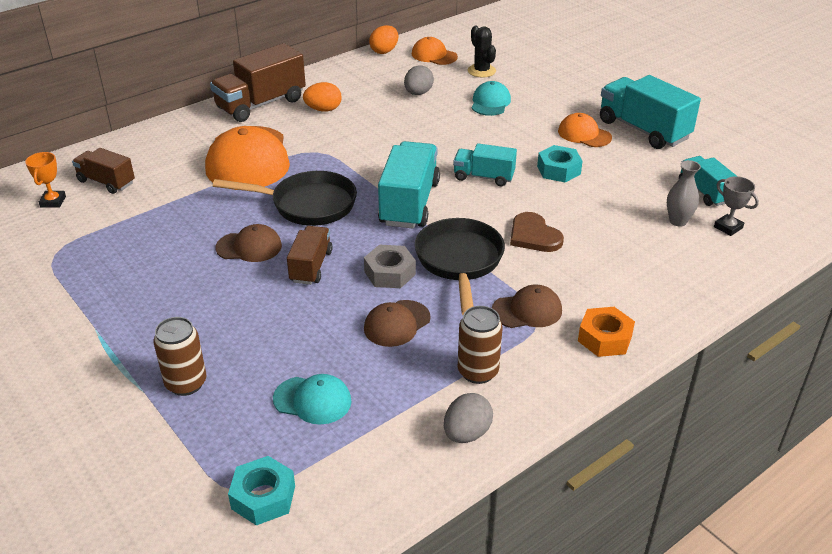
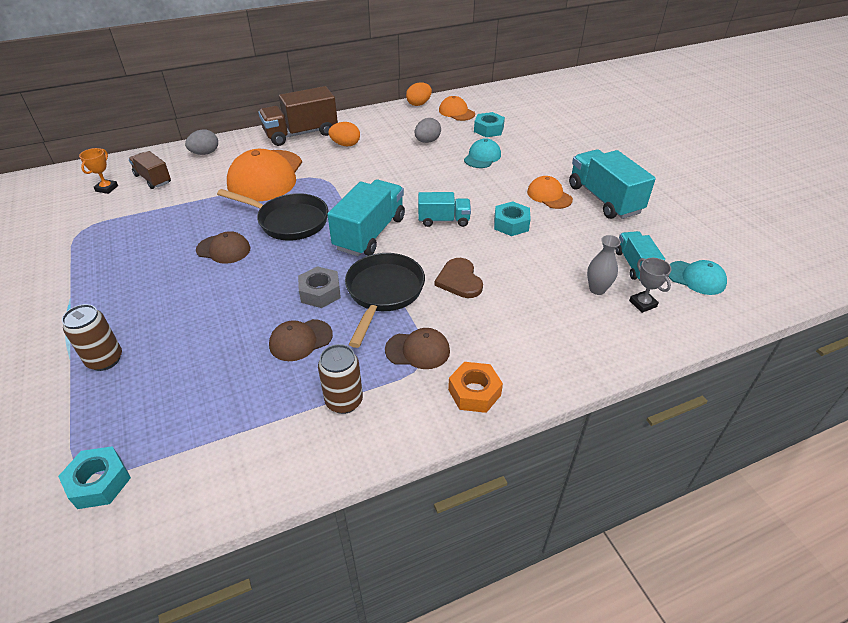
camera: 15 degrees right, 5 degrees up
turquoise cap [273,374,351,424] -> turquoise cap moved to [669,260,727,295]
brown truck [287,226,333,285] -> none
grey egg [444,393,493,443] -> grey egg moved to [185,129,218,155]
turquoise truck [453,143,517,186] -> turquoise truck turned 150 degrees clockwise [418,192,471,227]
black cactus [468,26,496,78] -> turquoise nut [474,112,505,137]

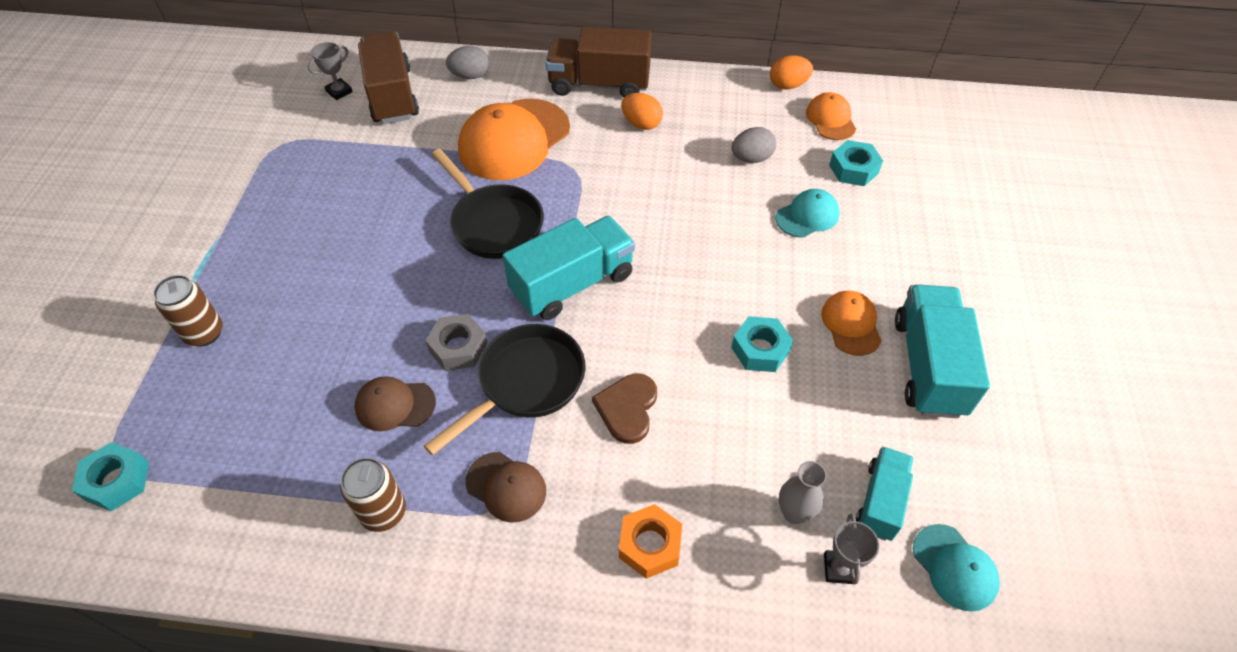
camera: 30 degrees right, 10 degrees up
orange trophy [79,148,118,194] -> grey trophy [308,42,353,100]
brown truck [128,151,171,189] -> brown truck [358,31,419,124], size x1.69
brown cap [196,231,251,264] -> none
turquoise truck [418,192,471,227] -> none
orange nut [448,362,503,413] -> orange nut moved to [619,504,682,579]

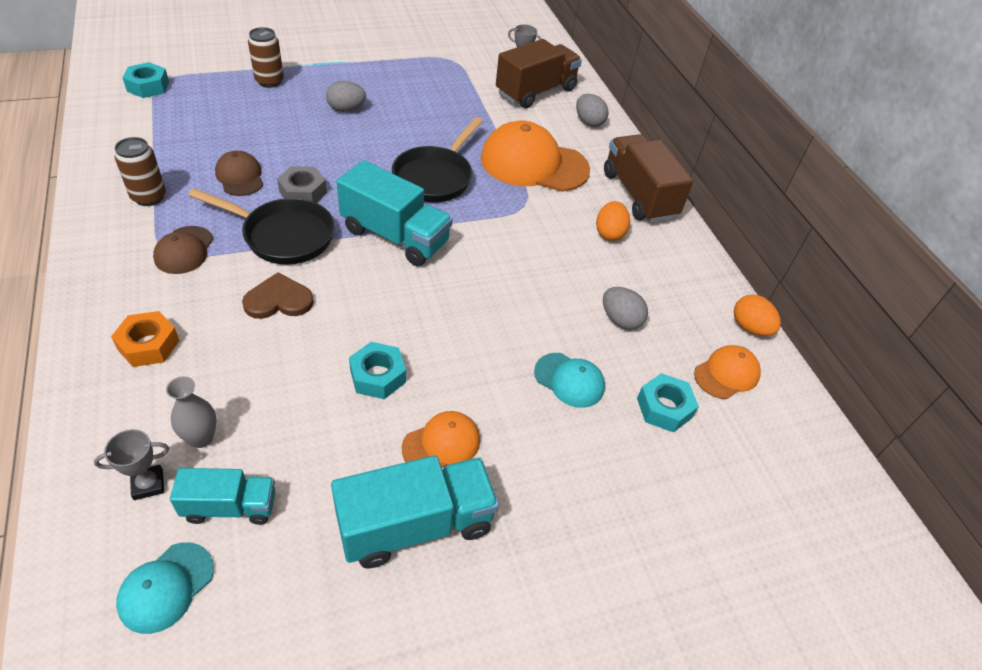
camera: 60 degrees right, 5 degrees down
none -> grey egg [326,81,366,112]

